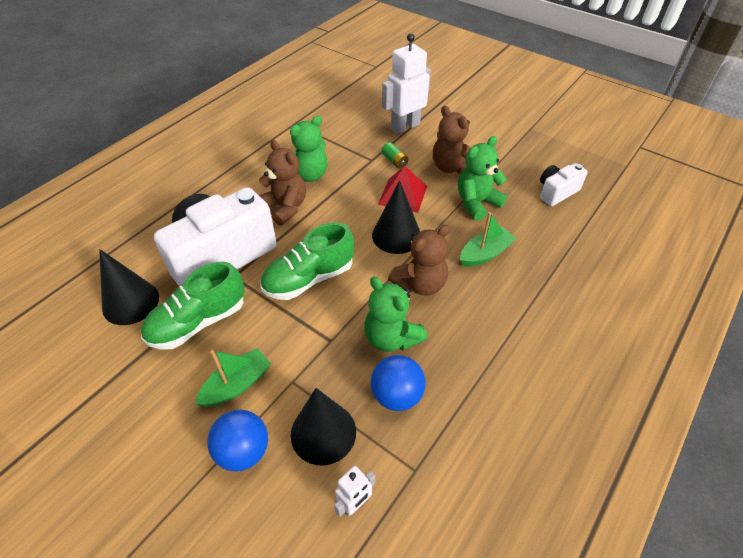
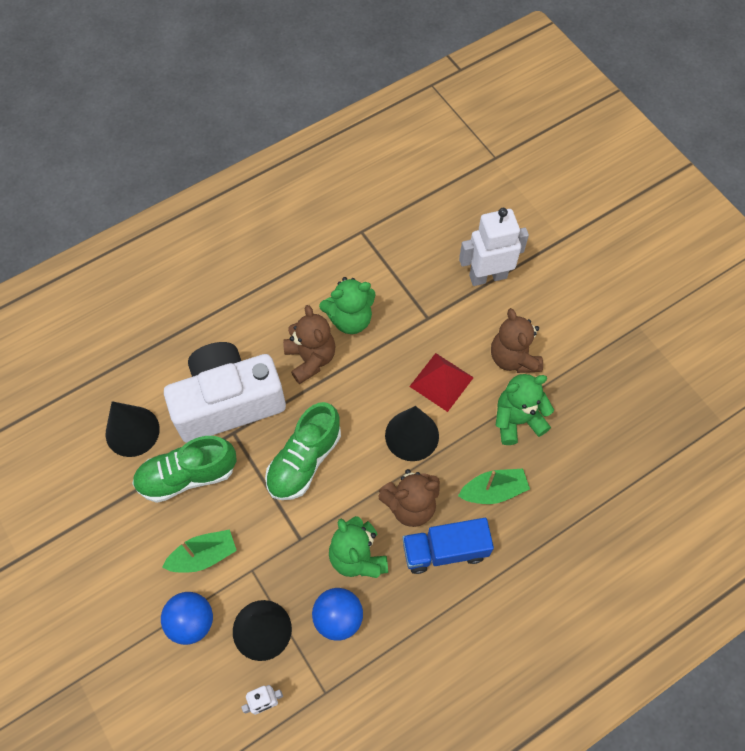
camera: 20 degrees right, 15 degrees up
green shoe [261,223,354,300] -> green shoe turned 45 degrees counterclockwise [265,402,341,500]
green battery [382,142,408,169] -> none
white camera [540,163,588,206] -> none
none -> blue truck [402,518,494,574]

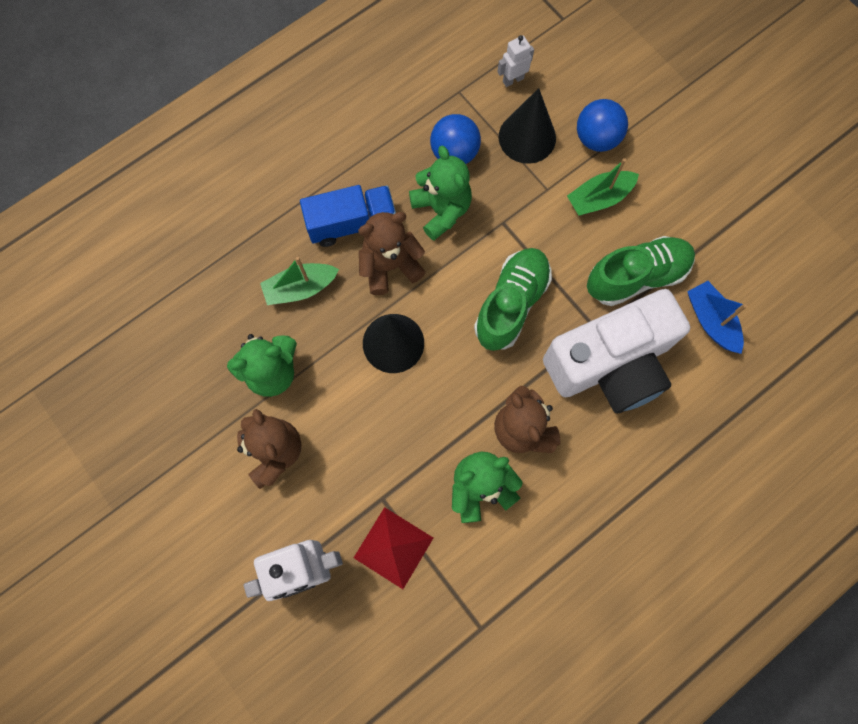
camera: 175 degrees right, 10 degrees up
black cone [106,401,160,457] -> blue boat [687,281,747,354]
red pyramid [409,353,474,412] -> red pyramid moved to [354,507,433,589]

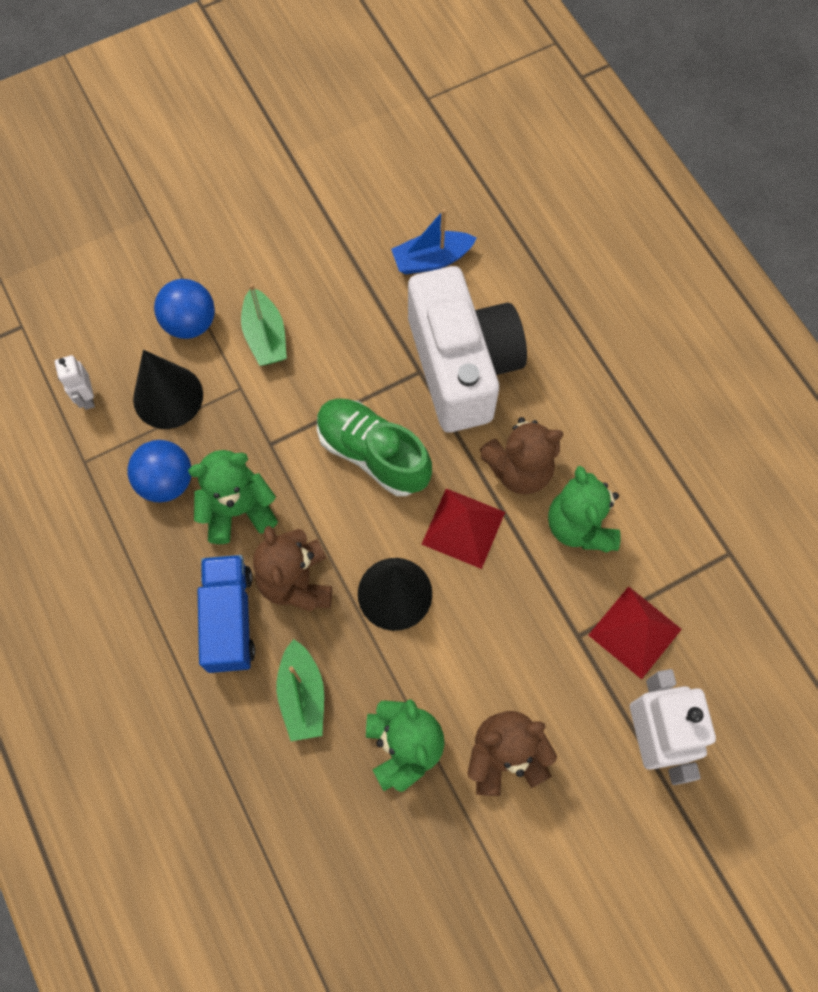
camera: 80 degrees left, 5 degrees down
green shoe [587,236,695,306] -> none
none -> red pyramid [421,488,505,569]

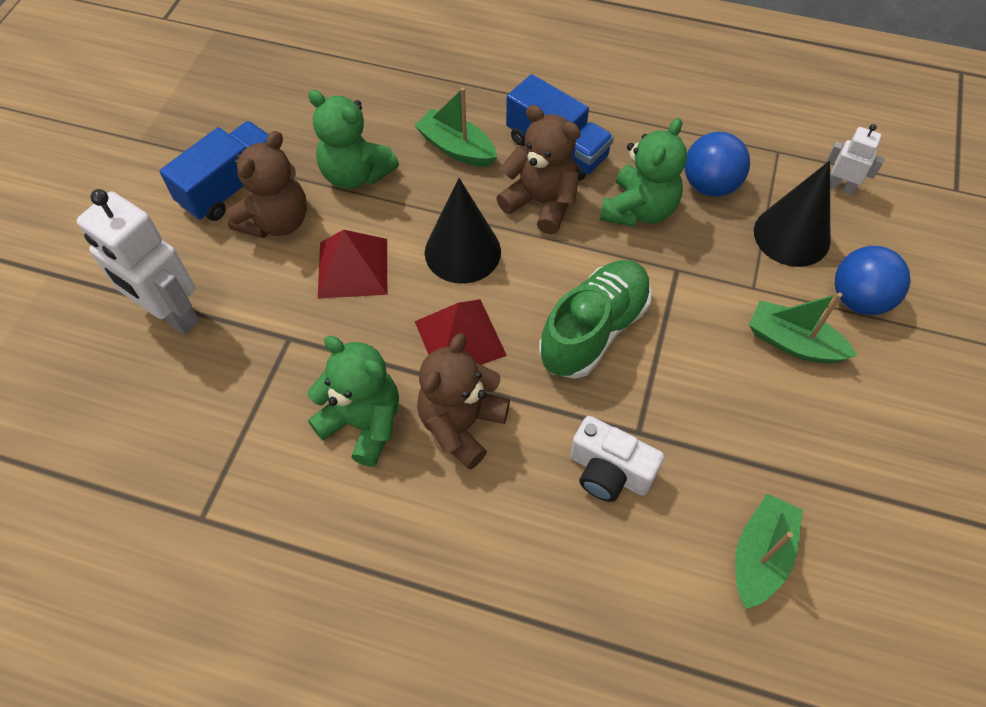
camera: 135 degrees right, 10 degrees down
green shoe [317,398,432,496] -> green shoe turned 45 degrees counterclockwise [539,260,652,379]
blue boat [391,209,477,274] -> green boat [735,494,803,609]
white camera [408,266,527,432] -> white camera [570,416,664,502], size x0.48
red pyramid [588,586,682,679] -> red pyramid moved to [318,230,387,298]
none -> blue truck [159,121,269,221]

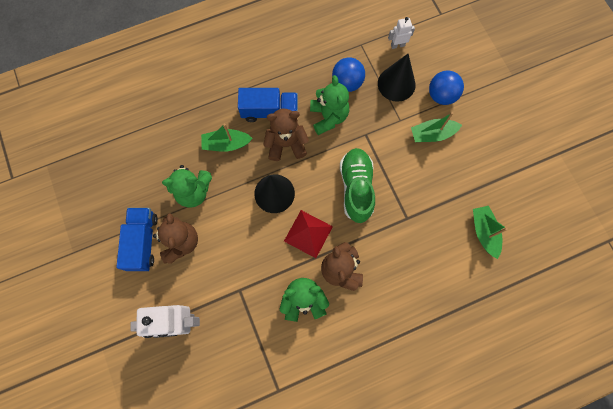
camera: 40 degrees left, 15 degrees up
red pyramid [318,230,387,298] -> none
white camera [570,416,664,502] -> none

